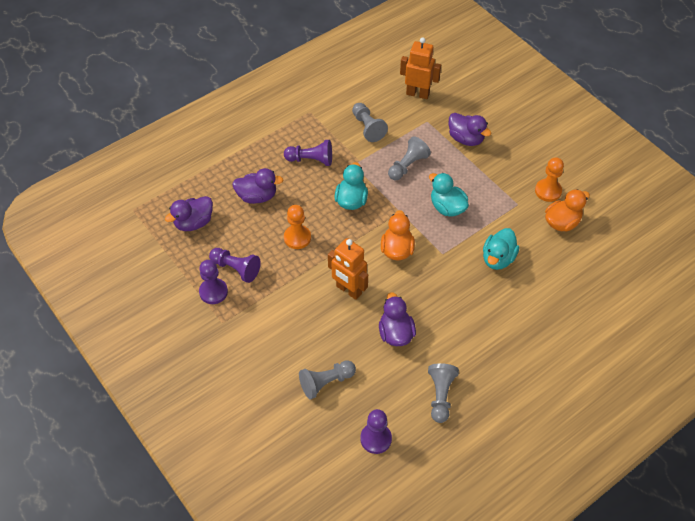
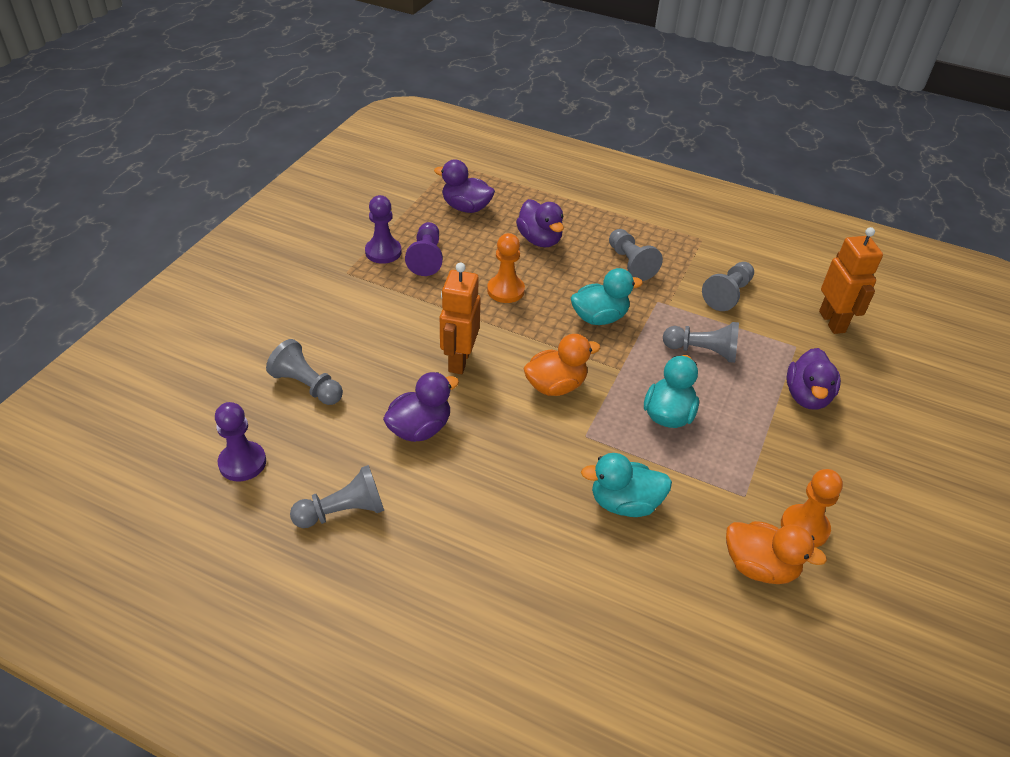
camera: 60 degrees right, 10 degrees down
purple pawn [284,140,332,166] -> grey pawn [609,229,663,281]

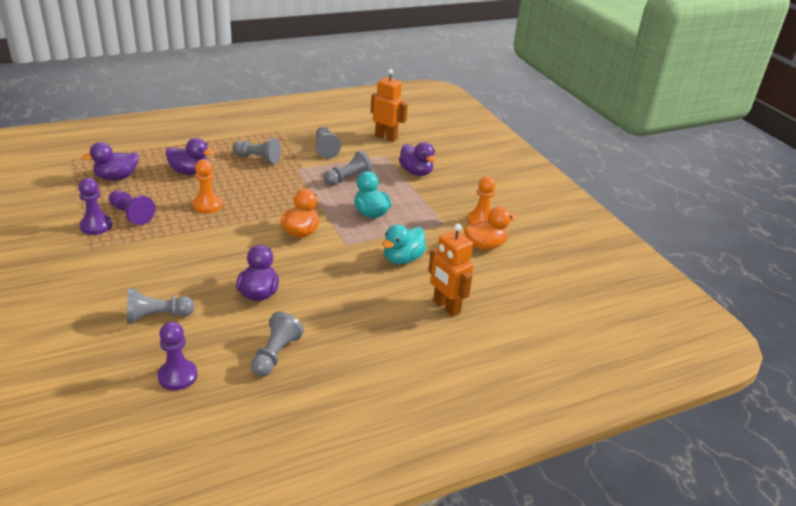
camera: 50 degrees left, 10 degrees down
orange robot [440,262,481,374] -> orange robot moved to [428,224,473,316]
turquoise duck [571,268,643,325] -> none

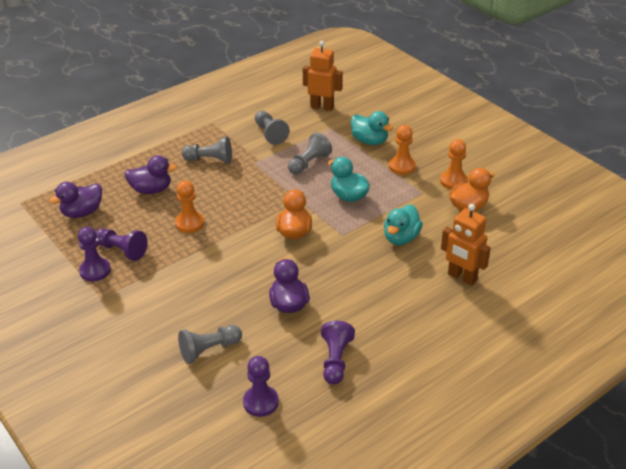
camera: 10 degrees left, 5 degrees up
grey pawn [251,312,304,377] -> purple pawn [321,321,355,384]
purple duck [399,142,436,176] -> turquoise duck [351,111,393,145]
none -> orange pawn [389,125,416,175]

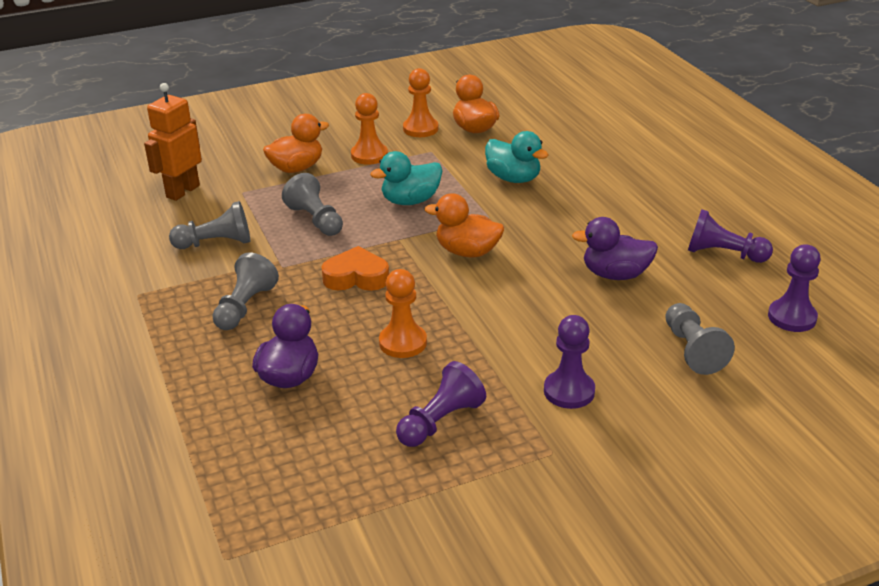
camera: 75 degrees left, 5 degrees down
purple duck [49,182,102,218] -> none
purple pawn [78,227,111,282] -> purple pawn moved to [544,315,595,409]
turquoise duck [351,111,393,145] -> orange duck [263,114,329,173]
orange robot [441,204,491,286] -> none
none -> orange heart [321,246,389,291]

